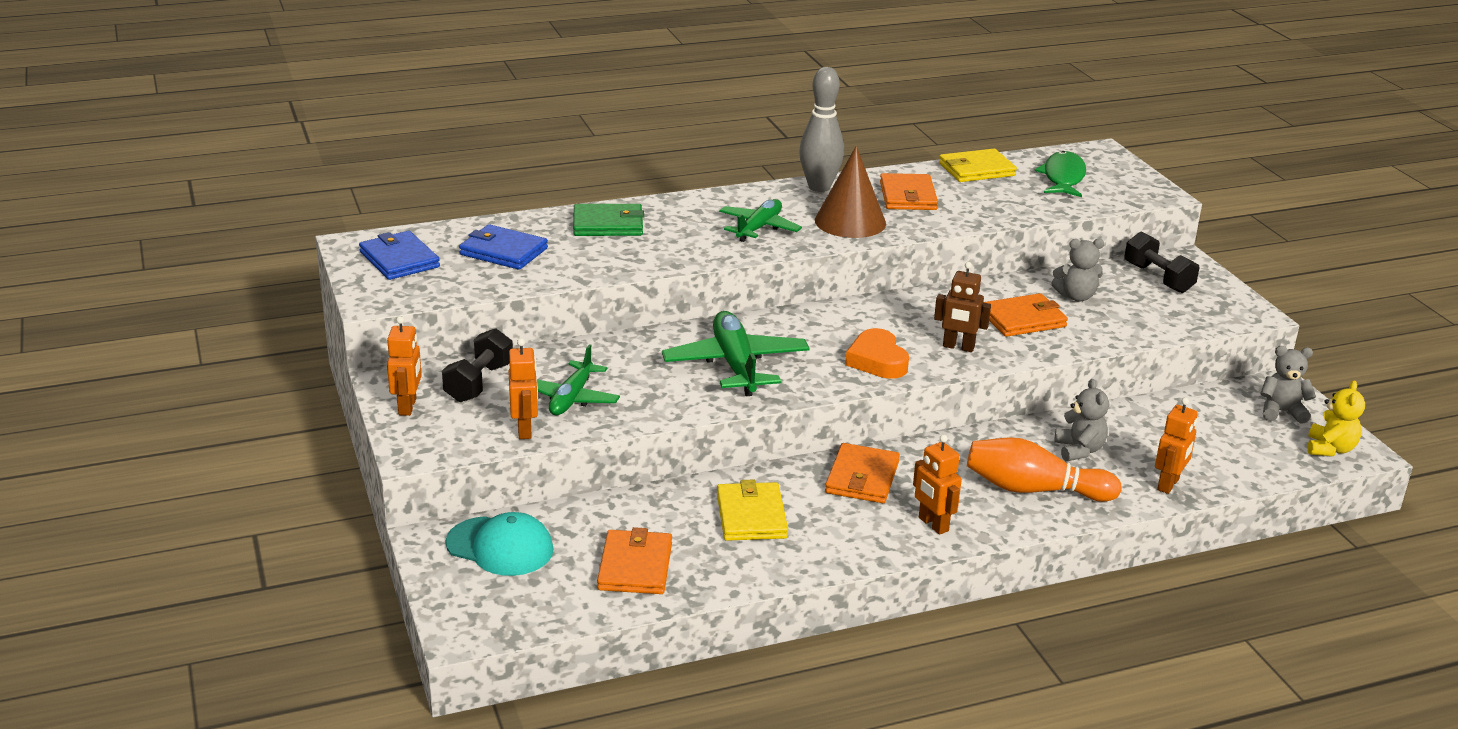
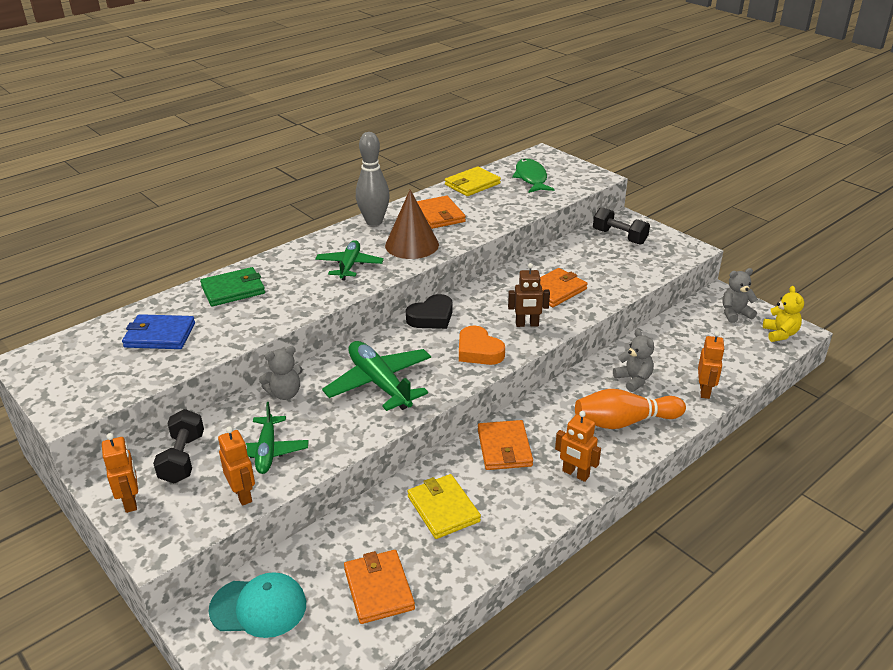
camera: 20 degrees left, 5 degrees up
blue wallet [359,231,440,280] -> none
grey teddy bear [1052,239,1104,302] -> grey teddy bear moved to [259,346,303,400]
none -> black heart [406,294,453,329]

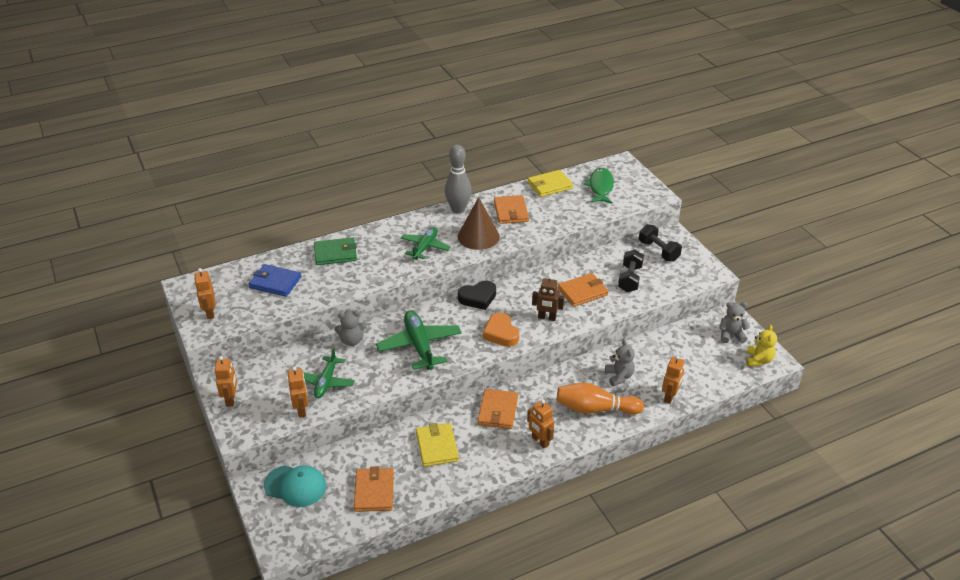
camera: 15 degrees right, 5 degrees up
black dumbbell [153,409,204,484] -> black dumbbell moved to [618,249,644,292]
none -> orange robot [194,268,216,319]

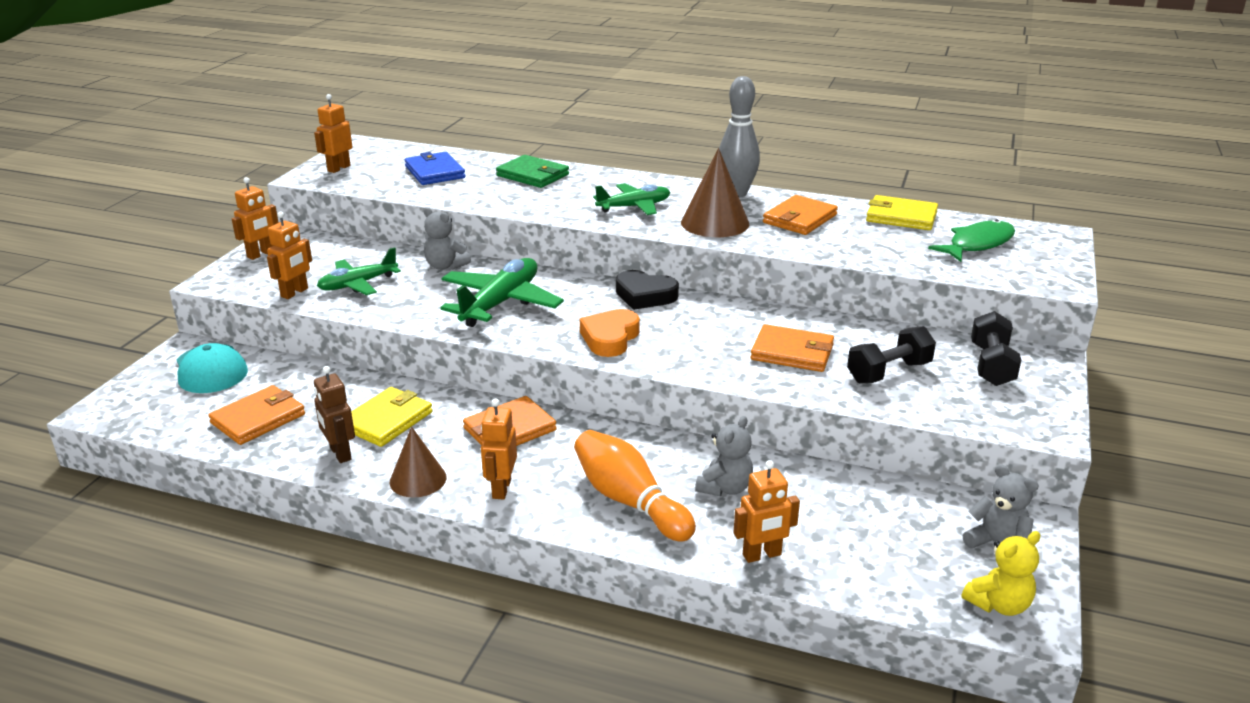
camera: 45 degrees right, 10 degrees down
brown robot [532,275,564,321] -> brown robot moved to [314,366,355,463]
none -> brown cone [389,426,447,497]

